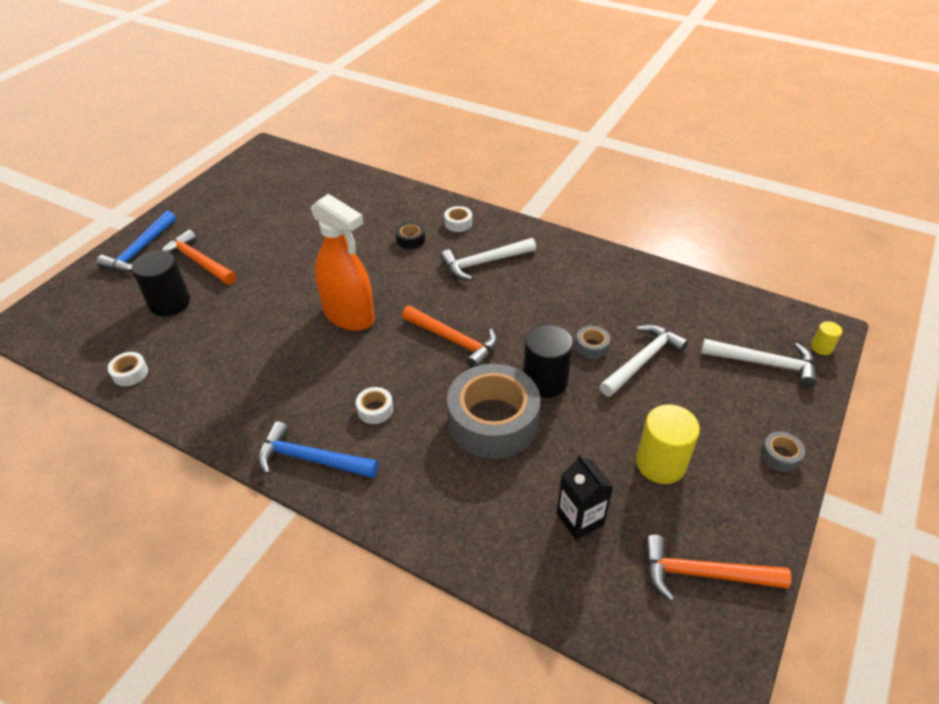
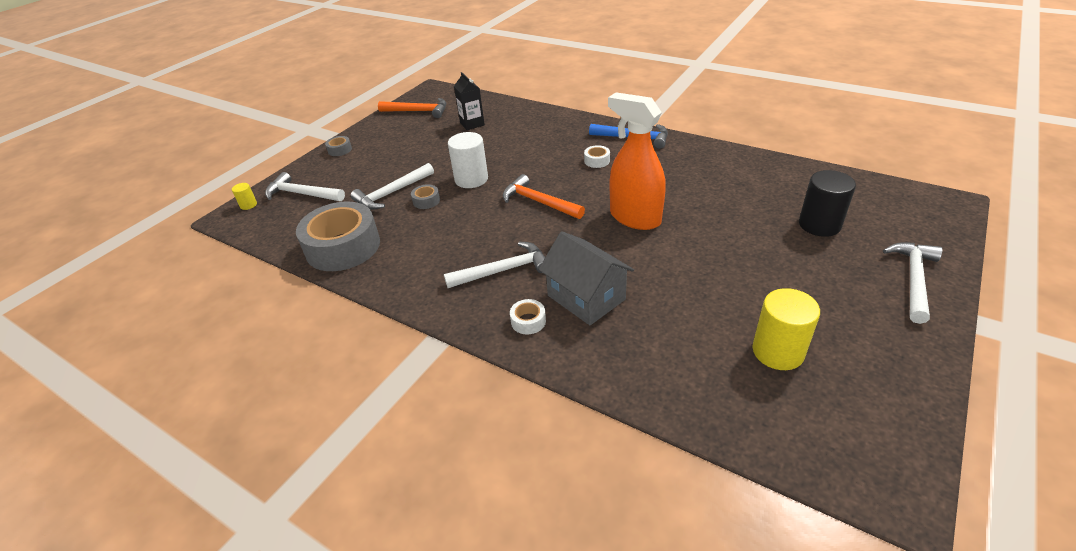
camera: 175 degrees left, 5 degrees down
blue hammer [96,211,176,272] -> white hammer [883,242,942,324]
white tape [108,352,148,386] -> none
orange hammer [162,230,236,285] -> none
black tape [396,222,425,249] -> grey house [538,231,634,325]
grey tape [447,364,540,459] -> grey tape moved to [296,202,380,271]
black cylinder [523,325,573,398] -> white cylinder [448,132,488,188]
yellow cylinder [636,404,700,484] -> yellow cylinder moved to [753,288,820,370]

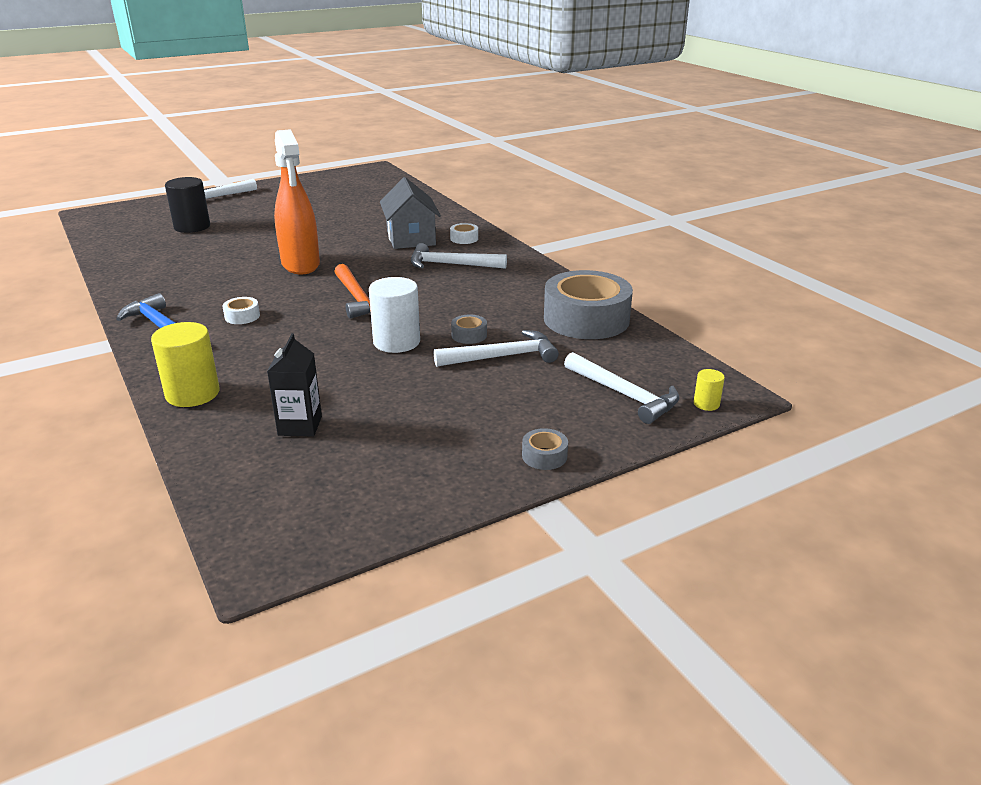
camera: 155 degrees left, 10 degrees down
orange hammer [378,98,446,118] -> none
yellow cylinder [753,288,820,370] -> yellow cylinder moved to [151,322,220,407]

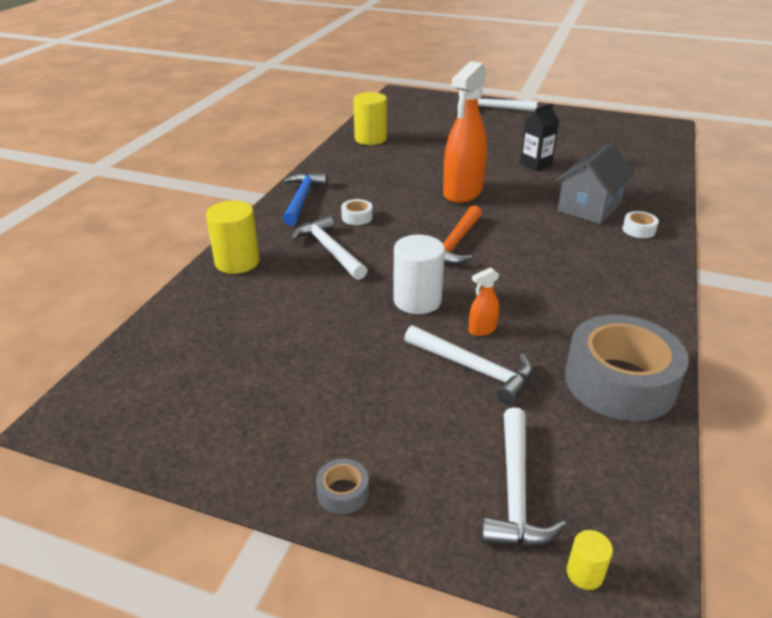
camera: 50 degrees right, 5 degrees up
black cylinder [165,177,210,233] -> none
black carton [267,333,322,436] -> black carton moved to [520,104,559,171]
white hammer [411,243,507,269] -> white hammer moved to [291,215,368,280]
grey tape [451,315,487,344] -> orange spray bottle [469,267,499,336]
none -> yellow cylinder [353,92,387,145]

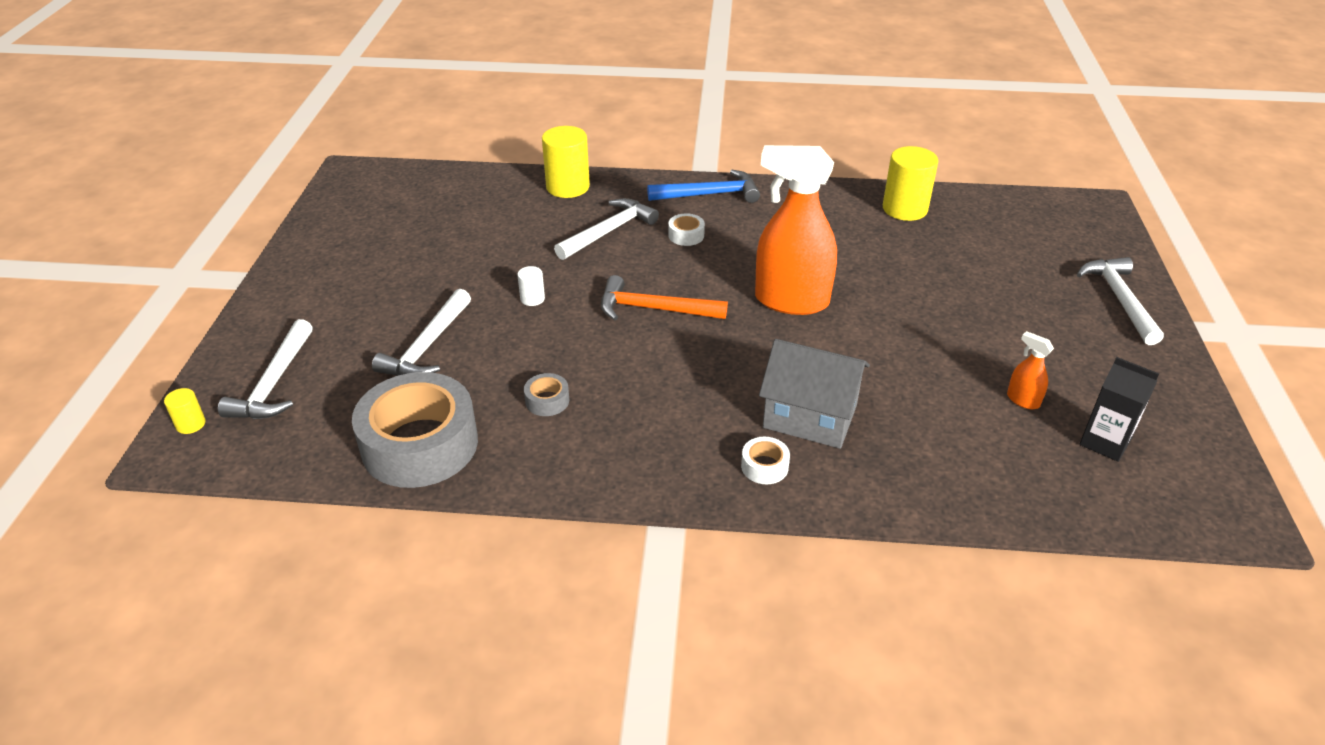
camera: 75 degrees right, 5 degrees up
grey tape [316,459,369,514] -> grey tape moved to [524,373,569,416]
white cylinder [393,235,445,314] -> white cylinder [517,266,545,306], size x0.48
orange spray bottle [469,267,499,336] -> orange spray bottle moved to [1007,331,1054,409]
white hammer [481,407,567,546] -> white hammer turned 75 degrees counterclockwise [218,319,313,419]
black carton [520,104,559,171] -> black carton moved to [1079,357,1159,462]

